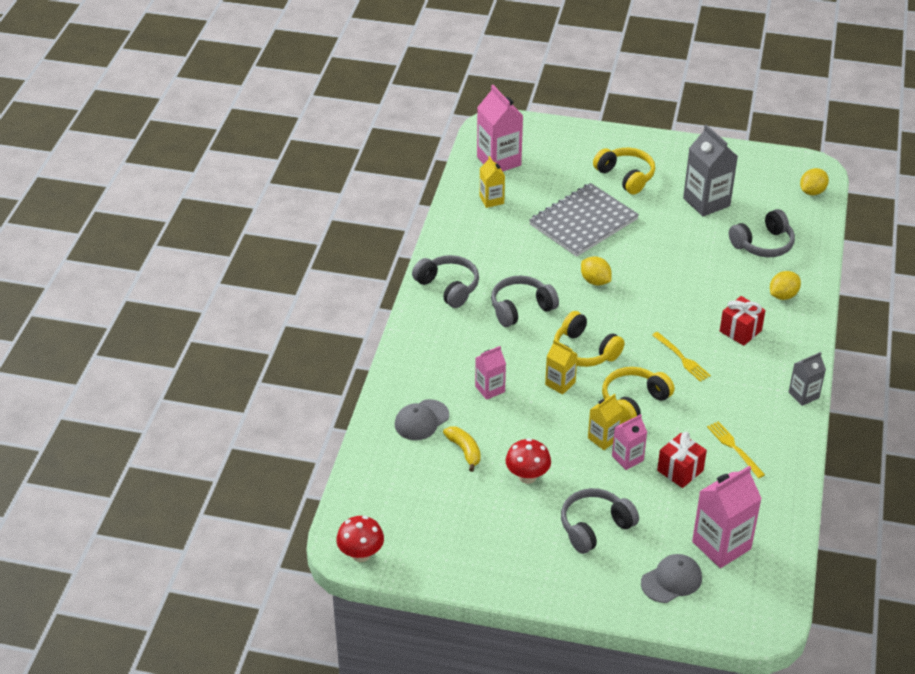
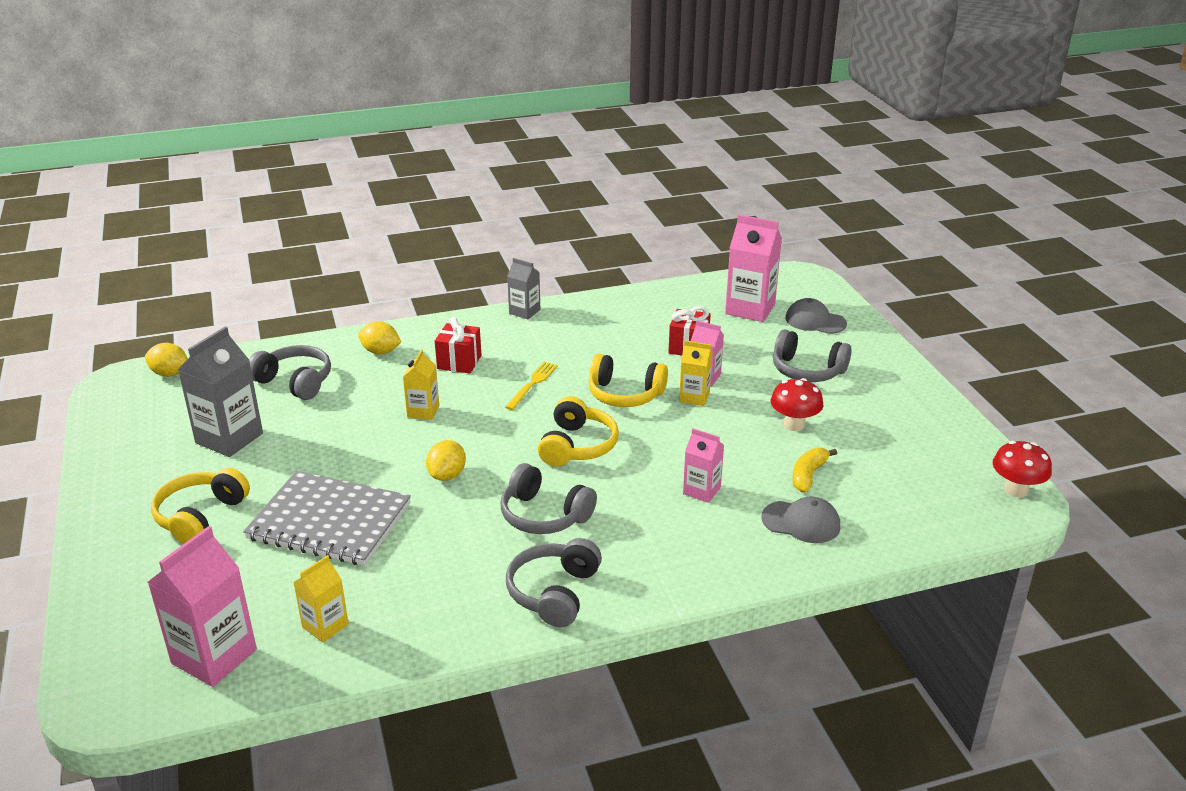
camera: 120 degrees left, 10 degrees down
yellow carton [545,340,578,395] -> yellow carton moved to [403,349,439,420]
yellow fork [707,421,765,478] -> none

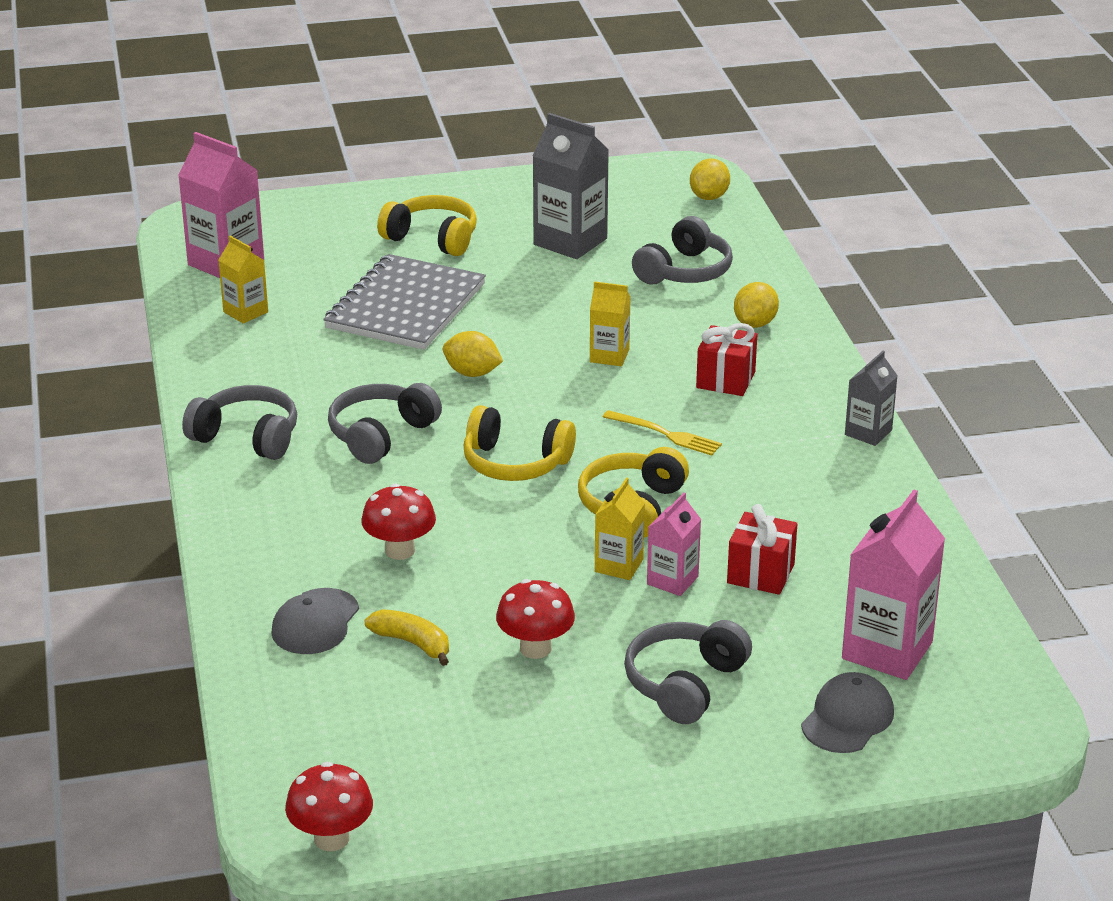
camera: 95 degrees right, 0 degrees up
pink carton [683,428,724,503] -> red mushroom [361,484,436,560]

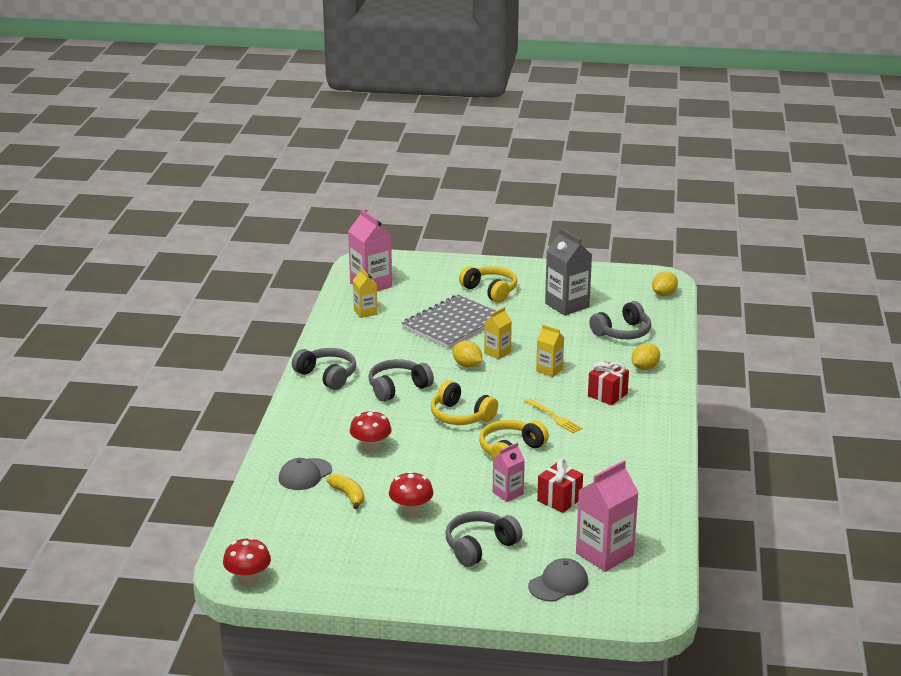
camera: 20 degrees right, 5 degrees down
yellow carton [595,477,645,580] -> yellow carton moved to [484,307,512,359]
grey carton [845,351,898,446] -> none

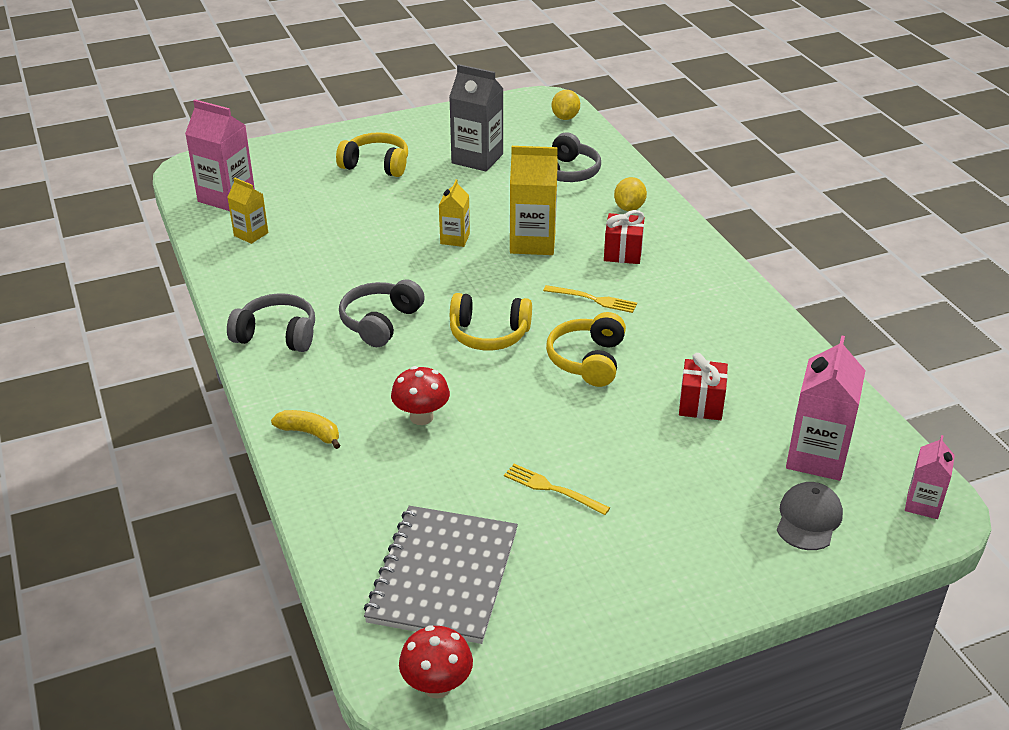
camera: 30 degrees left, 10 degrees up
grey cap [279,458,332,490] -> none
yellow banana [326,474,364,509] -> yellow banana moved to [271,410,341,449]
red mushroom [389,471,433,517] -> yellow fork [504,464,610,515]
grey notebook [402,295,496,349] -> grey notebook moved to [364,506,518,644]
grey headphones [446,511,523,567] -> none
yellow lemon [453,341,482,368] -> none
pink carton [493,443,525,502] -> pink carton moved to [905,435,955,519]
yellow carton [536,325,564,377] -> yellow carton [510,146,558,255], size x1.75

